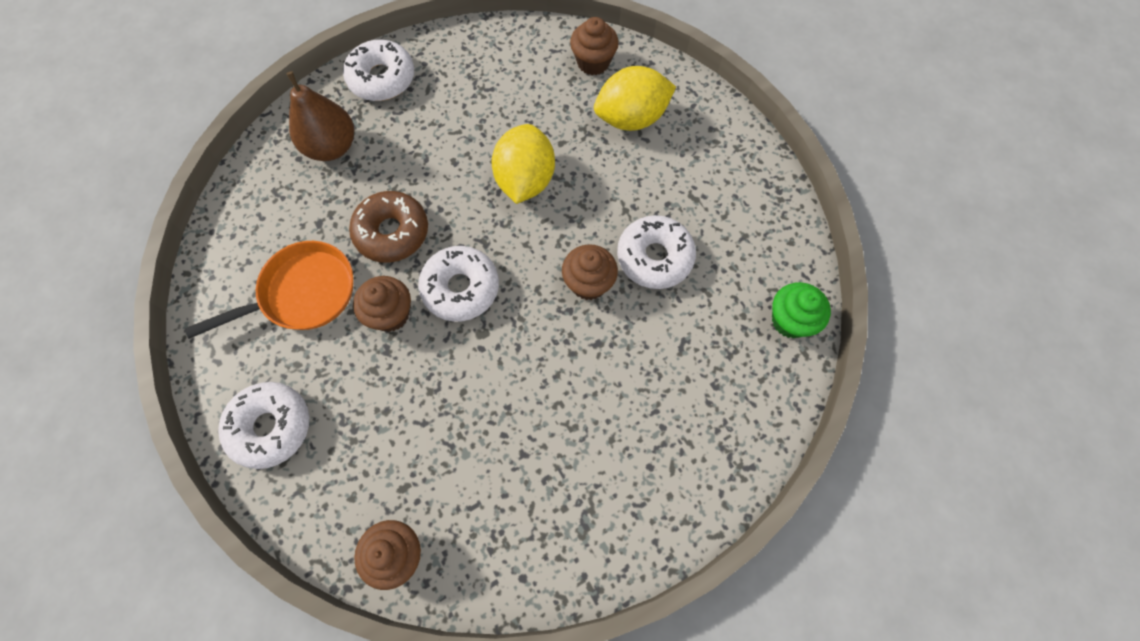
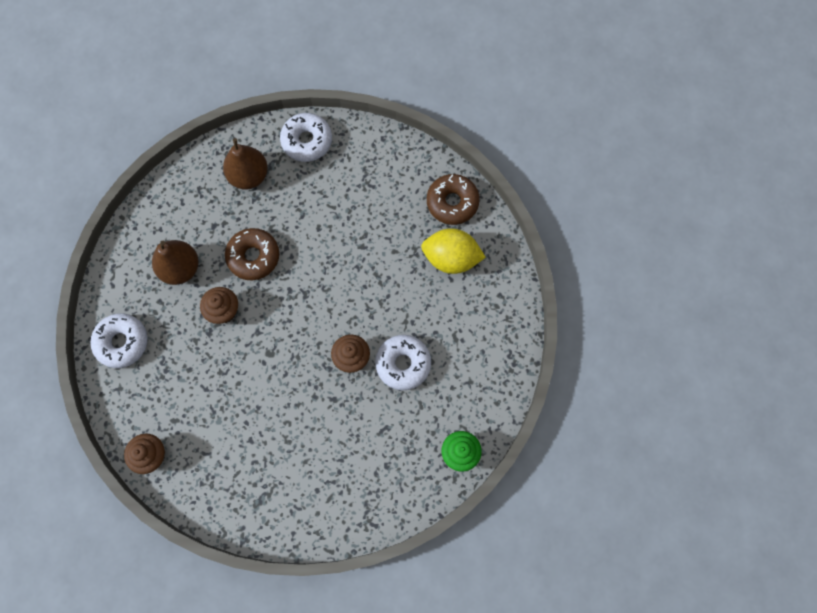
camera: 30 degrees right, 5 degrees up
orange pan [185,241,353,339] -> brown pear [152,240,199,285]
white donut [418,246,499,322] -> none
yellow lemon [492,124,555,204] -> none
brown cupcake [570,17,619,75] -> brown donut [427,174,480,225]

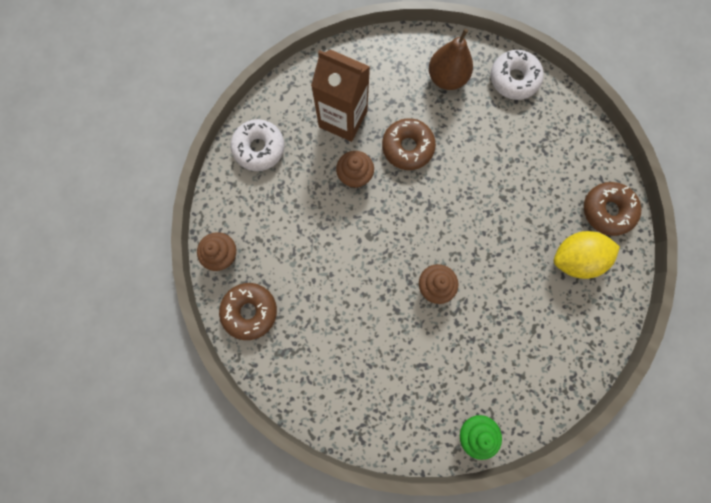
camera: 35 degrees right, 5 degrees up
brown pear [152,240,199,285] -> brown carton [311,49,370,142]
white donut [375,335,431,390] -> none
yellow lemon [421,228,486,274] -> yellow lemon turned 60 degrees counterclockwise [554,231,620,279]
none -> brown donut [219,283,277,340]

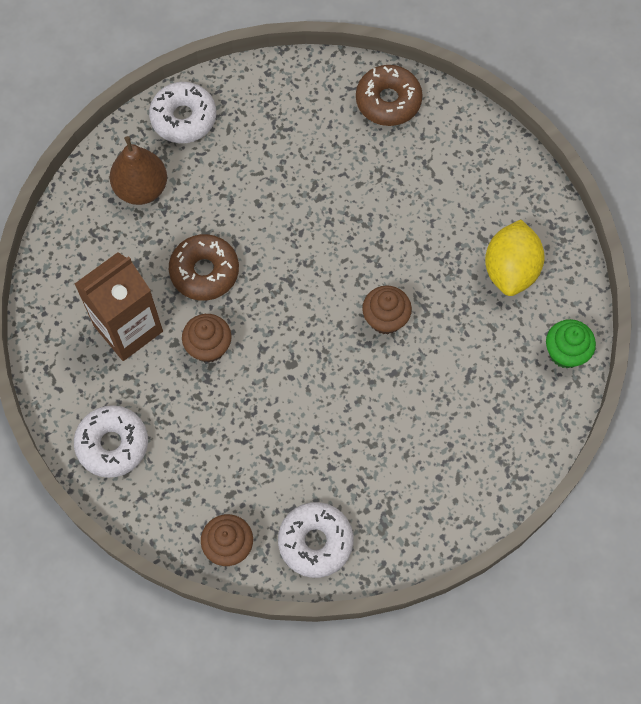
camera: 65 degrees left, 10 degrees down
brown donut [219,283,277,340] -> white donut [278,502,354,578]
yellow lemon [554,231,620,279] -> yellow lemon moved to [485,220,545,296]

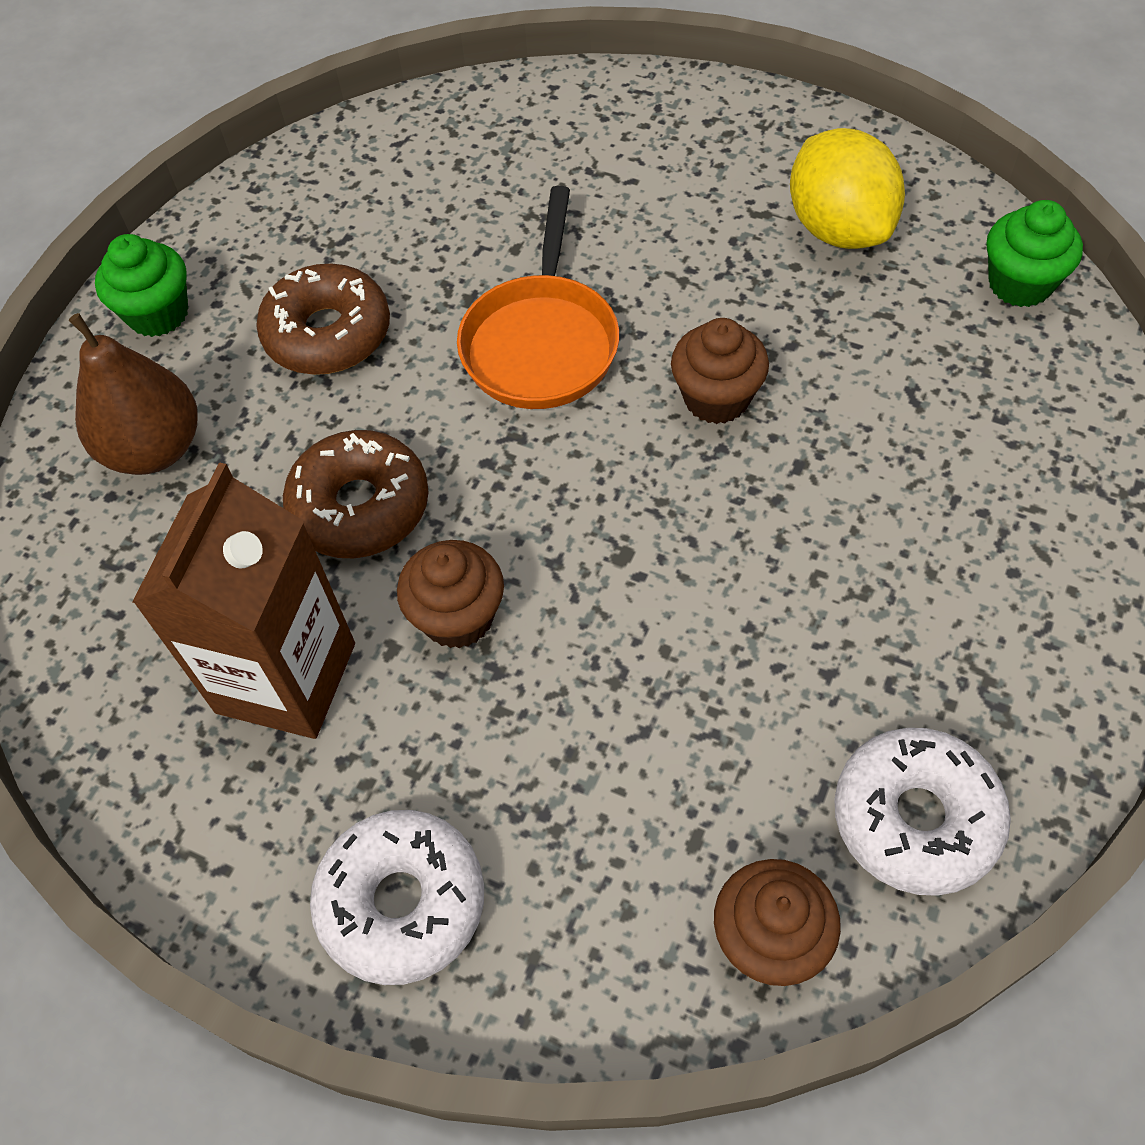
camera: 30 degrees left, 10 degrees down
white donut [149,82,216,143] -> green cupcake [95,234,188,337]
brown donut [356,65,423,126] -> brown donut moved to [256,264,390,375]
none -> orange pan [457,186,619,409]

